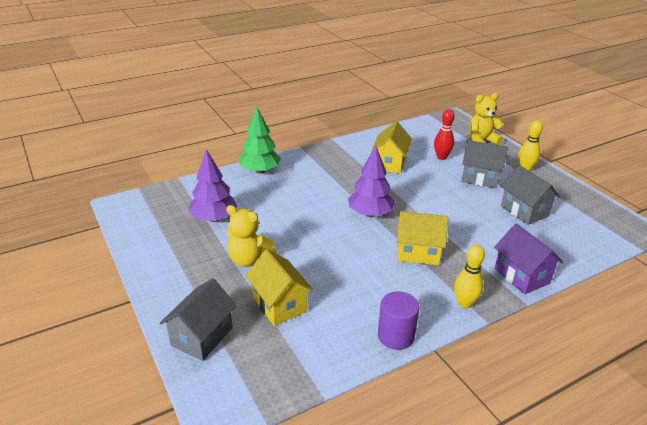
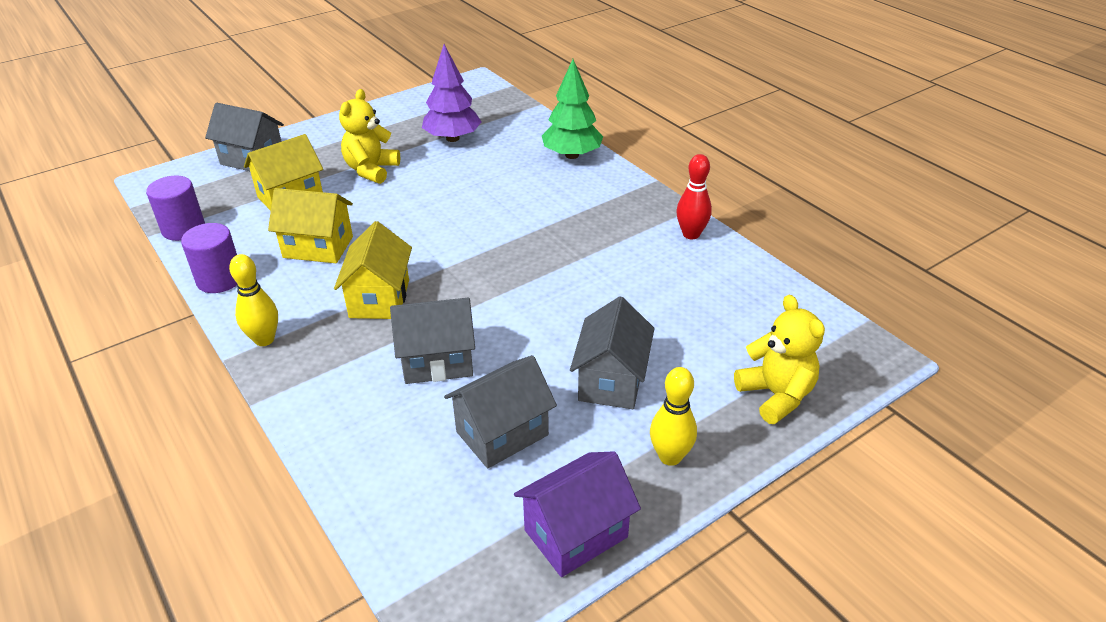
camera: 85 degrees right, 5 degrees up
purple tree [348,146,395,217] -> none
yellow house [371,121,412,174] -> yellow house moved to [268,188,353,263]
red bowling pin [434,109,455,160] -> red bowling pin moved to [676,154,712,239]
purple house [494,224,563,295] -> purple house moved to [514,451,641,577]
none -> purple cylinder [146,175,205,241]
none -> grey house [390,298,475,384]

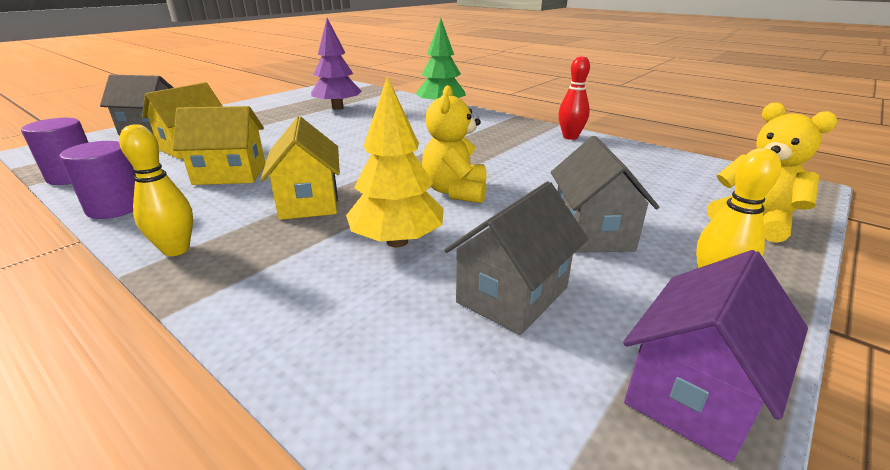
camera: 15 degrees left, 10 degrees down
yellow teddy bear [339,89,400,184] -> yellow teddy bear moved to [422,85,487,203]
grey house [390,298,475,384] -> yellow tree [346,76,444,248]

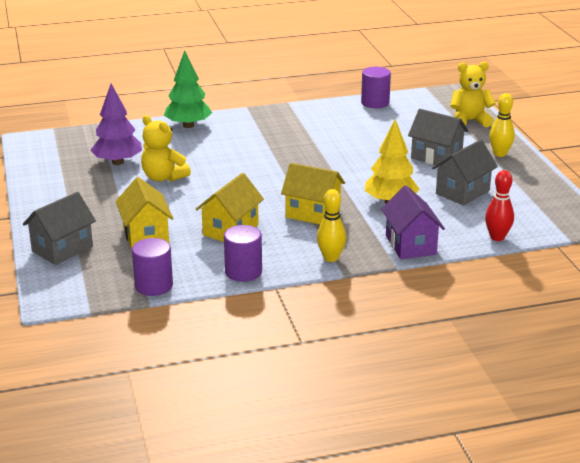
camera: 55 degrees left, 0 degrees up
yellow teddy bear [422,85,487,203] -> yellow teddy bear moved to [141,115,191,182]
grey house [444,181,588,335] -> grey house turned 60 degrees clockwise [432,140,498,206]
red bowling pin [558,56,590,140] -> red bowling pin moved to [485,170,514,241]
purple house [623,250,808,463] -> purple house moved to [381,185,445,259]
none -> purple cylinder [361,67,391,108]

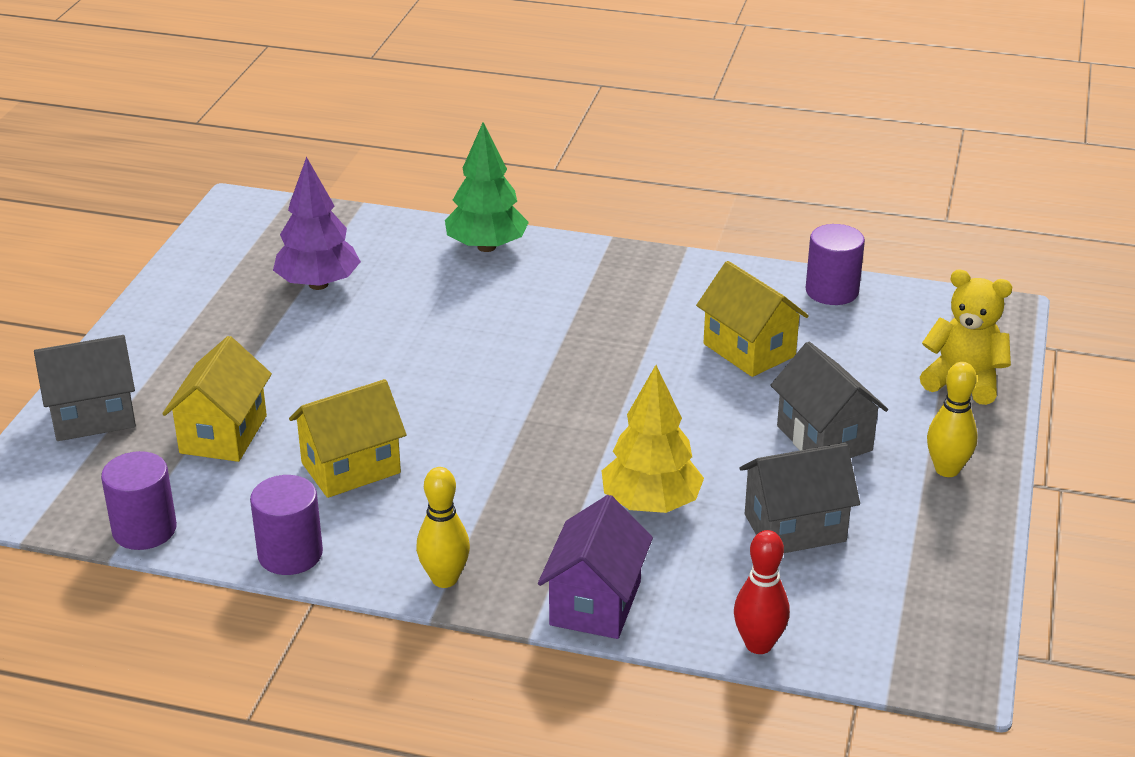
camera: 30 degrees right, 5 degrees up
yellow teddy bear [141,115,191,182] -> none
yellow house [281,163,345,225] -> yellow house moved to [696,261,809,377]

